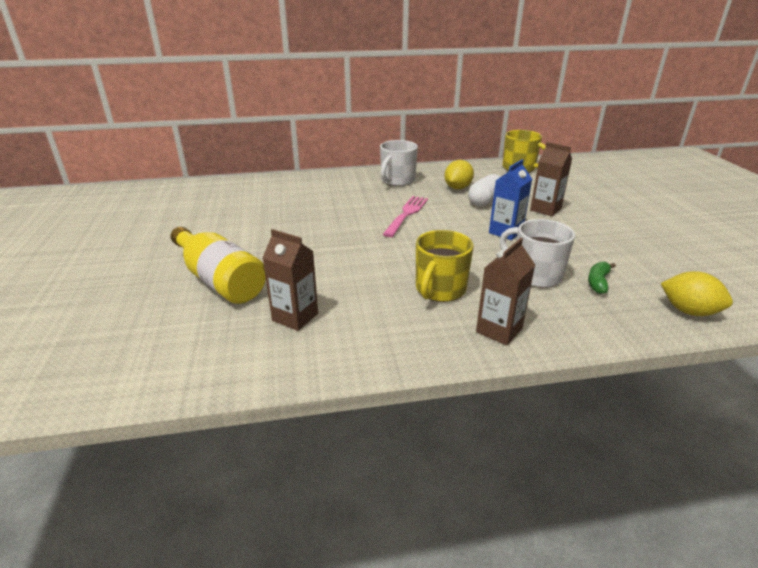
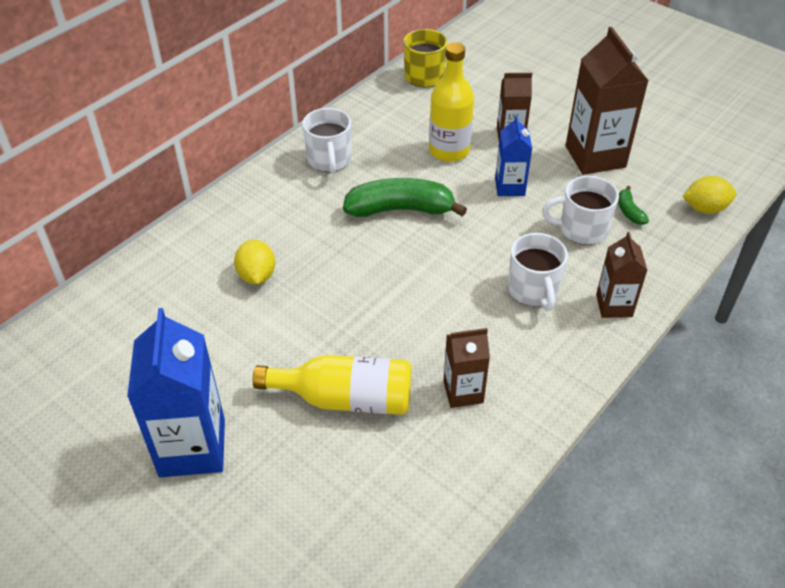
camera: 40 degrees left, 15 degrees up
pink fork [383,196,428,237] -> green banana [343,178,467,217]
yellow mug [416,230,474,302] -> white mug [508,233,568,311]
yellow lemon [444,160,474,189] -> yellow lemon moved to [234,240,275,284]
white capsule [468,174,500,207] -> yellow bottle [429,42,474,162]
none -> blue carton [127,308,225,477]
none -> brown carton [566,27,649,175]

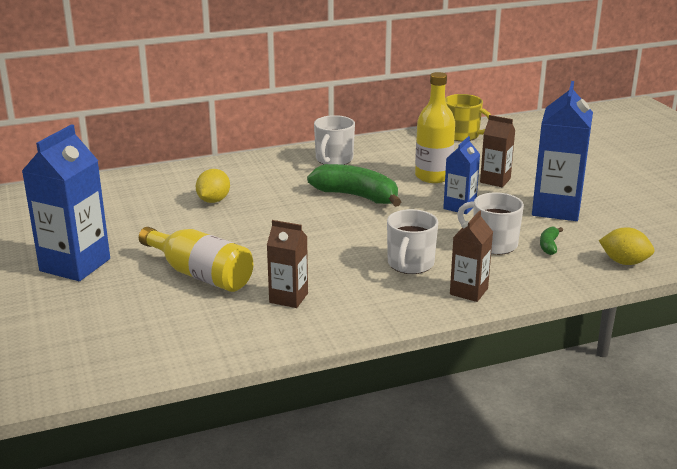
camera: 30 degrees right, 20 degrees down
brown carton [566,27,649,175] -> blue carton [532,81,593,221]

